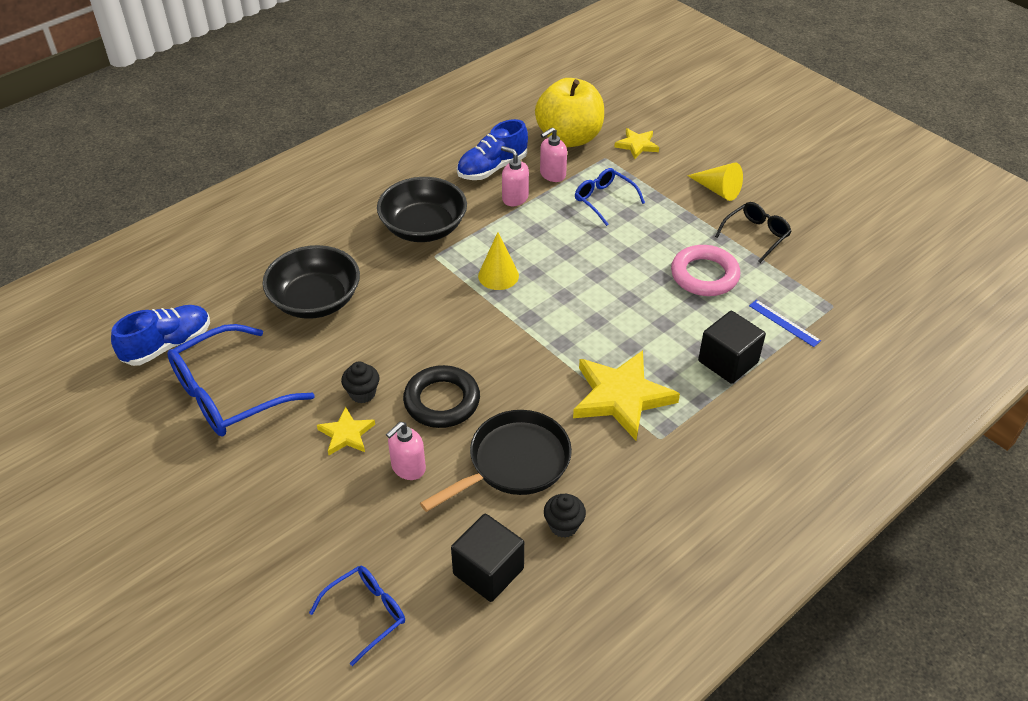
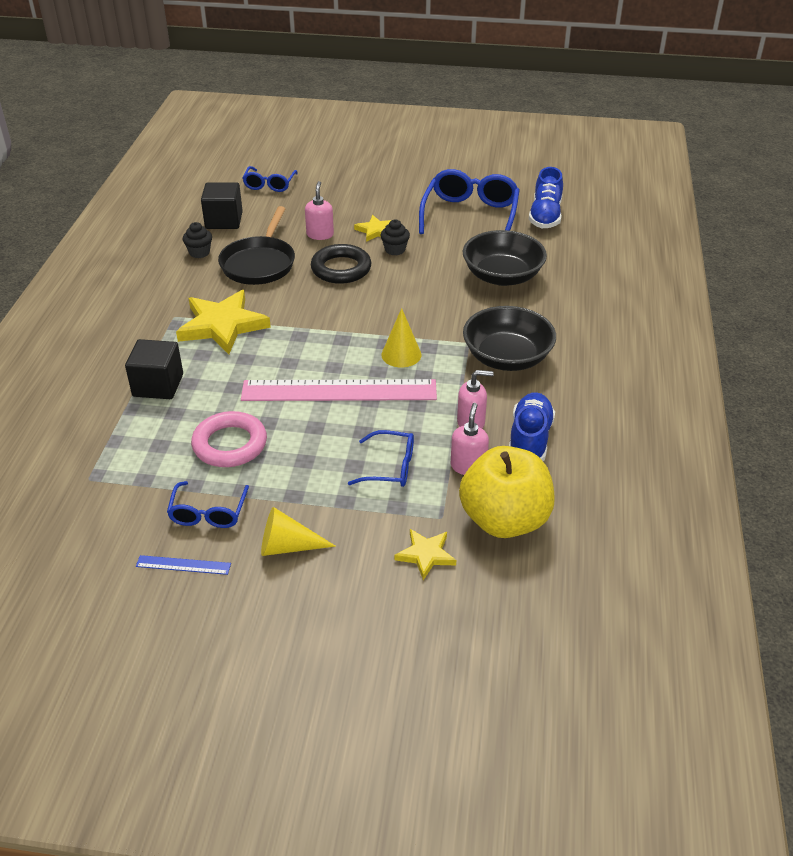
camera: 140 degrees right, 5 degrees down
black glasses [715,202,792,263] -> blue glasses [167,481,249,528]
blue ruler [749,300,821,347] -> blue ruler moved to [136,555,231,575]
none -> pink ruler [241,379,437,401]

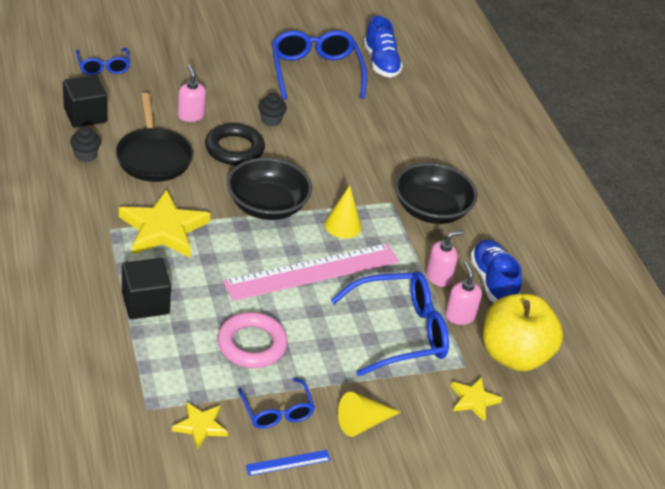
camera: 30 degrees left, 0 degrees up
blue glasses [348,430,414,487] -> blue glasses [331,272,449,376], size x1.79
yellow star [354,215,391,242] -> yellow star moved to [172,403,228,450]
black bowl [463,230,547,286] -> black bowl moved to [227,158,312,220]

